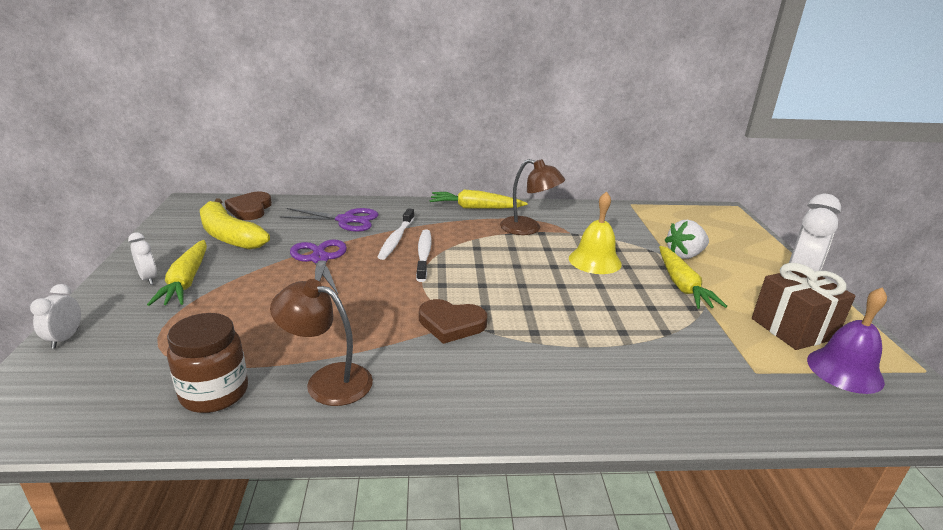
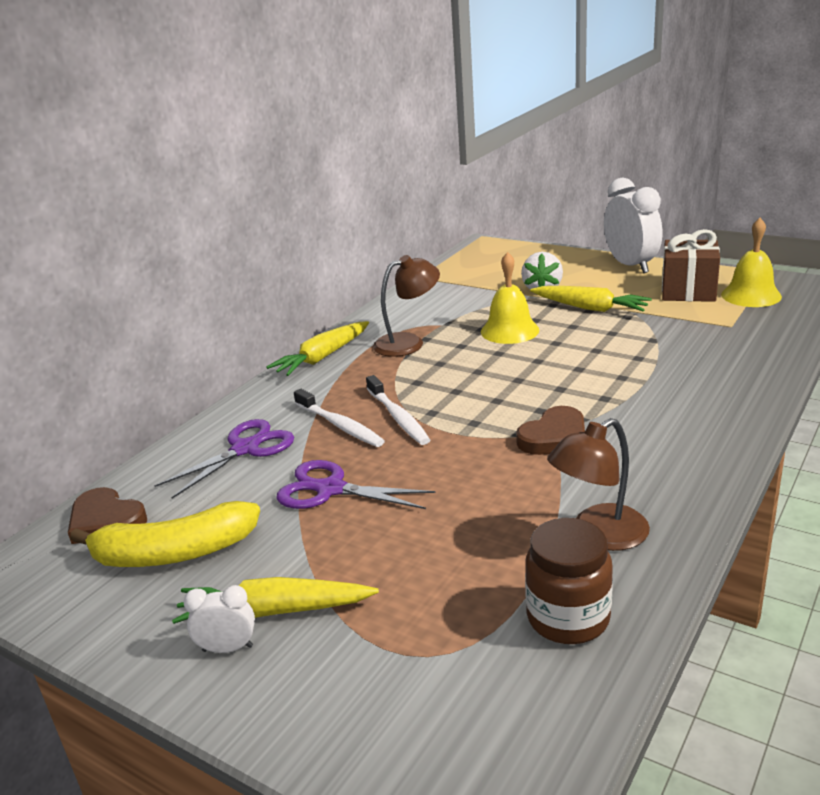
camera: 50 degrees left, 0 degrees up
white clock [30,284,81,348] -> none
yellow carrot [147,240,207,306] -> yellow carrot turned 150 degrees clockwise [172,577,379,624]
white toothbrush [416,229,431,282] -> white toothbrush turned 150 degrees counterclockwise [366,375,430,445]
purple bell [807,287,887,394] -> yellow bell [721,218,782,307]

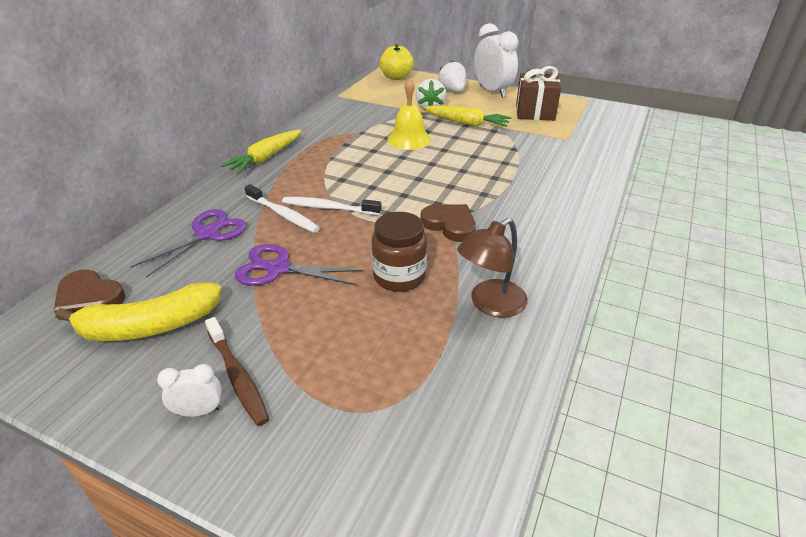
camera: 10 degrees left, 10 degrees up
yellow carrot [172,577,379,624] -> brown toothbrush [205,317,269,426]
white toothbrush [366,375,430,445] -> white toothbrush turned 135 degrees clockwise [282,197,381,215]
brown lamp [373,255,440,357] -> none
brown heart [516,406,585,455] -> brown heart turned 90 degrees counterclockwise [420,204,476,242]
brown jar [525,518,613,644] -> brown jar moved to [372,212,427,292]
yellow bell [721,218,782,307] -> none
none -> yellow apple [380,44,414,80]
none -> white strawberry [438,60,466,92]

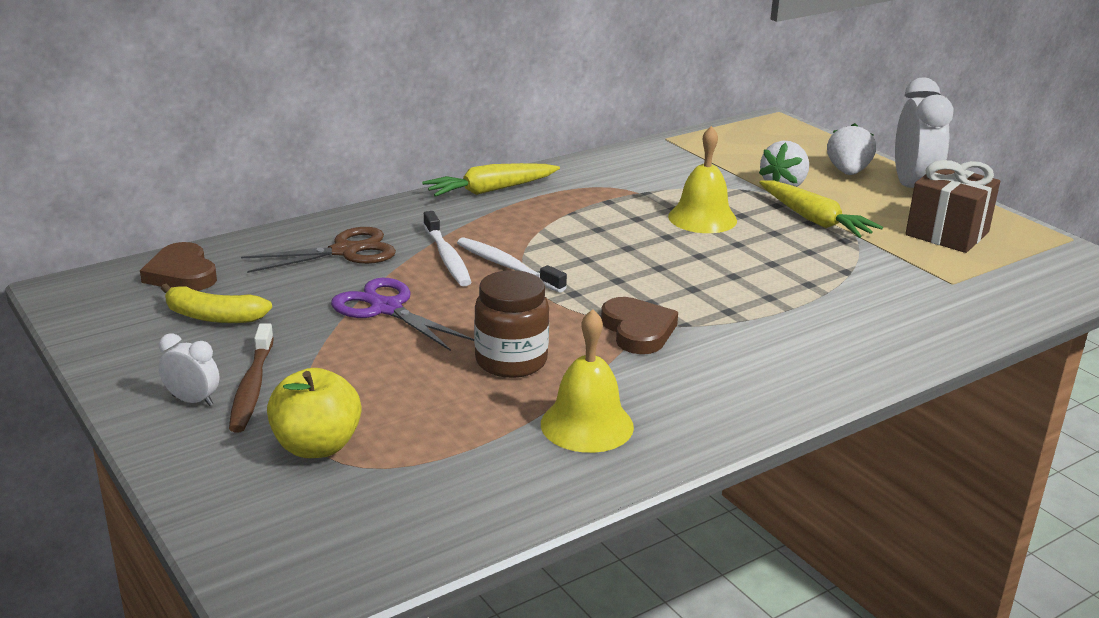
camera: 30 degrees right, 10 degrees down
yellow banana [55,282,222,341] -> yellow banana [161,283,272,323], size x0.67
purple scissors [131,209,247,278] -> brown scissors [241,227,396,273]
yellow apple [380,44,414,80] -> yellow apple moved to [267,368,361,458]
brown lamp [457,218,528,318] -> yellow bell [541,309,634,453]

